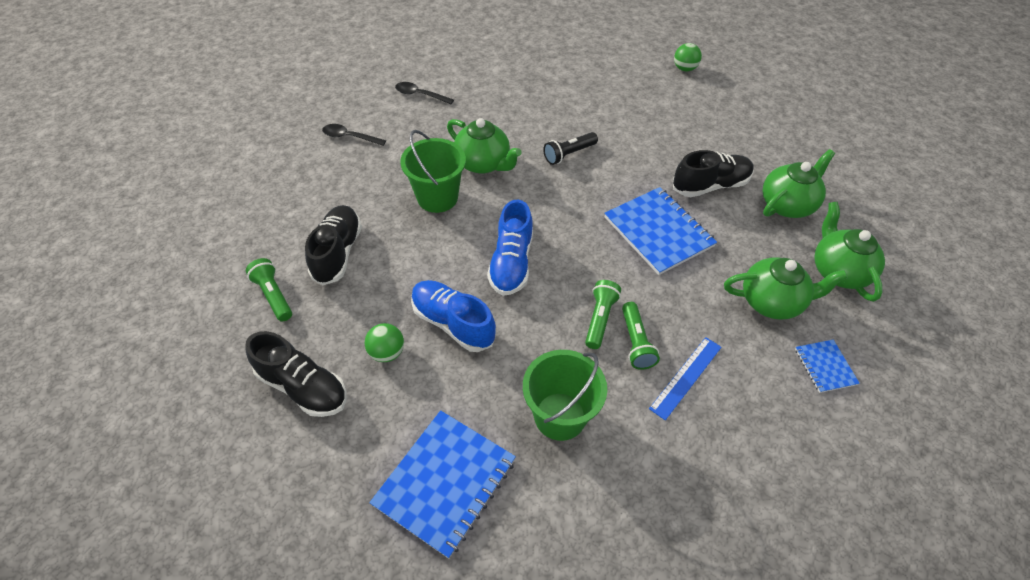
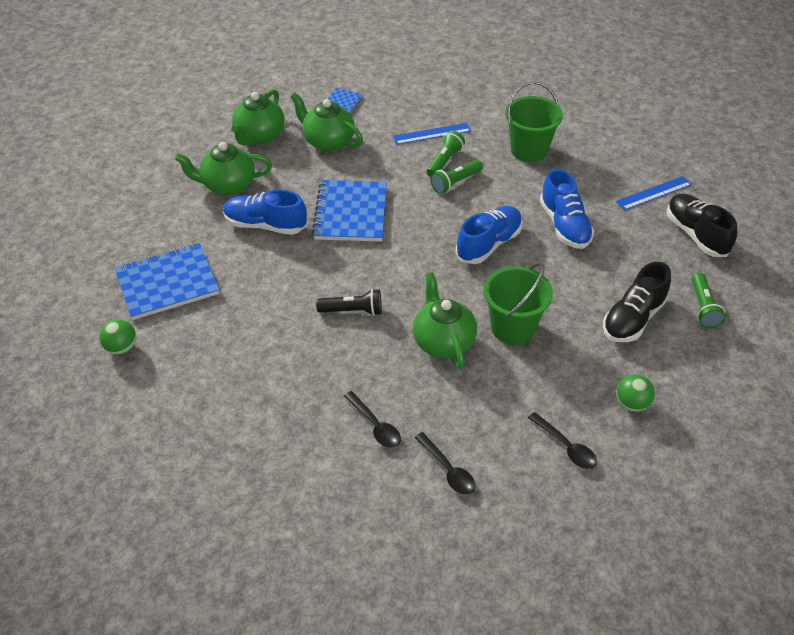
camera: 145 degrees left, 5 degrees down
green ball [364,323,404,362] -> green ball moved to [616,374,655,412]
blue notebook [369,410,516,559] -> blue notebook moved to [114,243,219,320]
black shoe [673,150,754,197] -> blue shoe [223,189,307,235]
none -> black spoon [344,391,401,448]
none -> blue ruler [616,176,692,210]

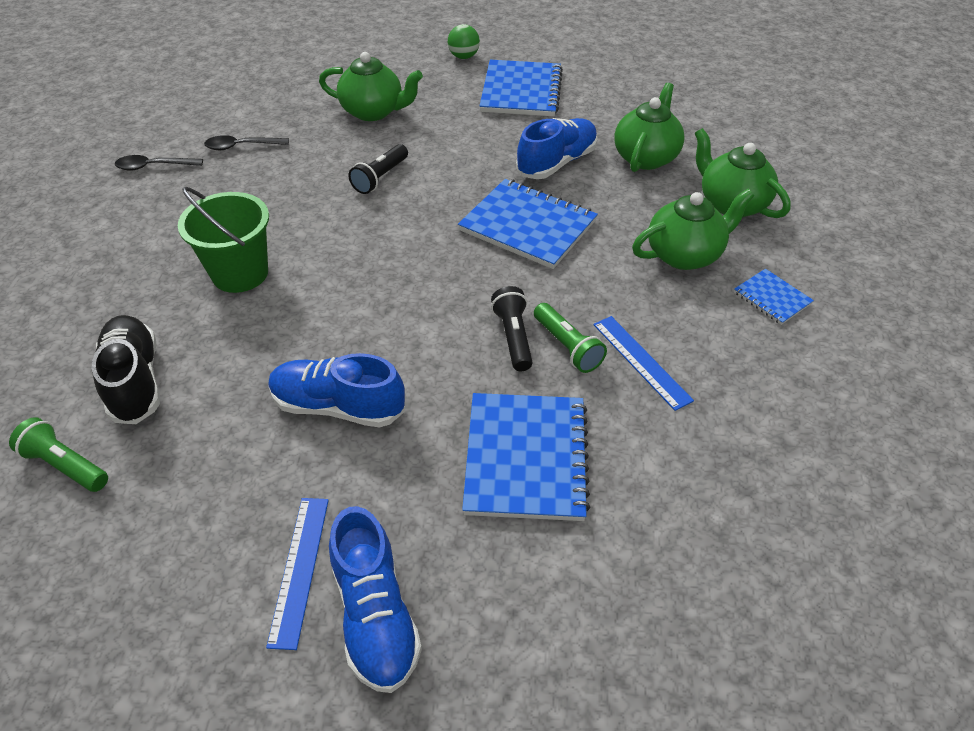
camera: 120 degrees right, 0 degrees up
blue ruler [393,123,471,145] -> blue ruler turned 45 degrees counterclockwise [593,316,694,411]
green teapot [413,272,477,369] -> green teapot moved to [319,52,423,121]
green flashlight [431,160,483,194] -> black flashlight [491,286,533,371]
blue shoe [456,206,522,264] -> blue shoe moved to [329,506,422,693]
green bucket [505,82,563,162] -> blue notebook [462,393,590,521]
black spoon [528,412,597,469] -> none
green ball [616,374,655,412] -> none
black shoe [667,193,737,257] -> none

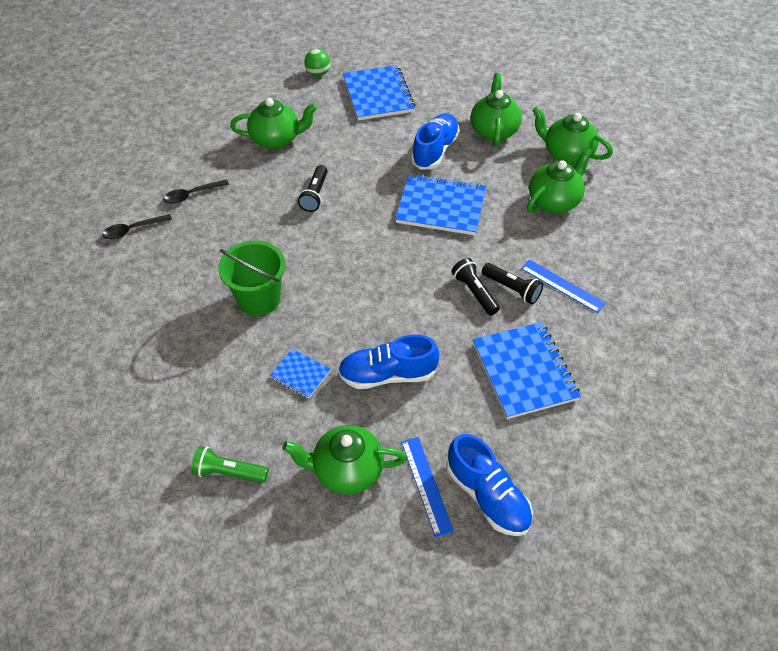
camera: 20 degrees left, 5 degrees up
black shoe [92,315,160,424] -> none
green flashlight [534,303,607,373] -> black flashlight [482,263,543,304]
blue notebook [734,269,814,325] -> blue notebook moved to [270,349,331,398]
none -> green teapot [282,425,407,495]

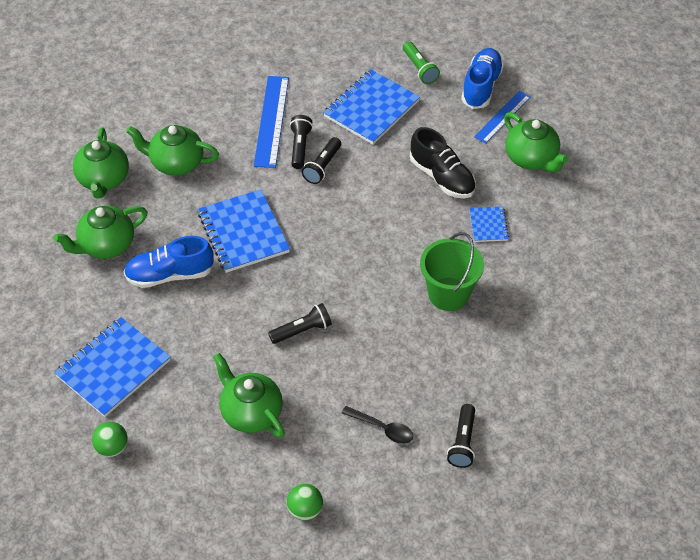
camera: 125 degrees left, 0 degrees up
black spoon [102,214,172,240] -> black flashlight [447,404,475,468]
green flashlight [191,446,268,483] -> green flashlight moved to [403,41,440,84]
blue shoe [338,335,439,389] -> black shoe [410,127,476,198]
blue ruler [521,259,606,313] -> blue ruler [254,76,289,168], size x1.53
none -> green ball [287,484,323,521]

